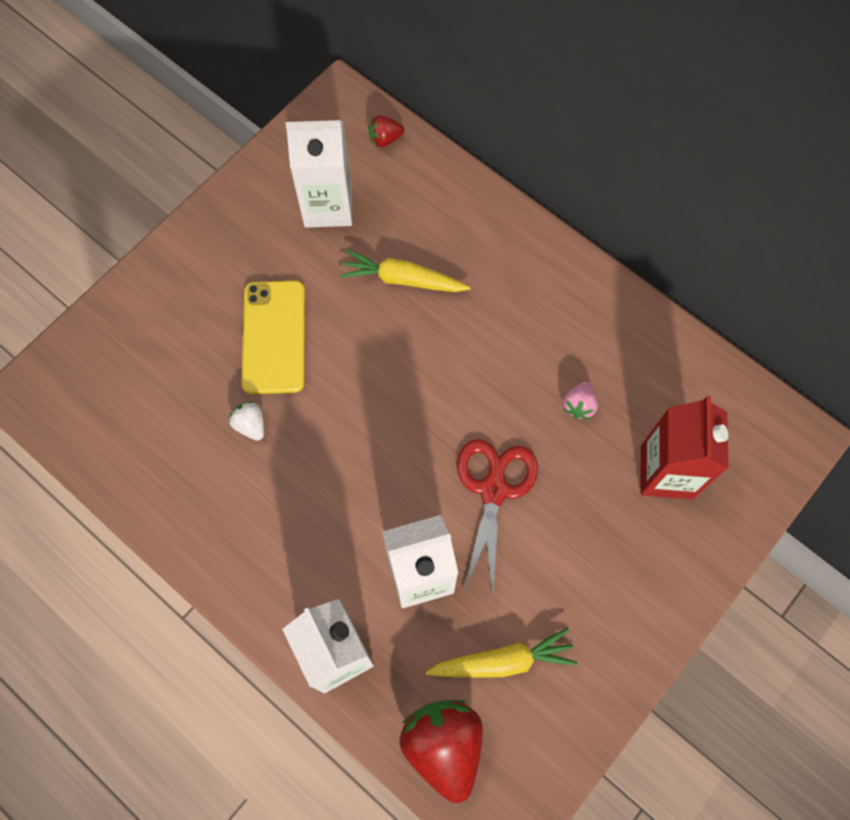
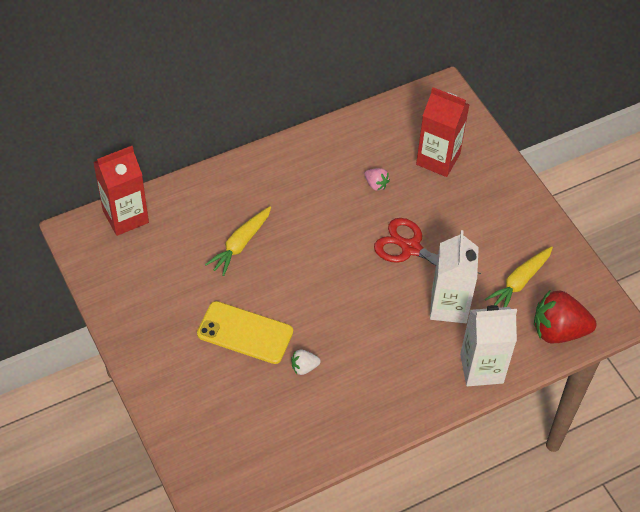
camera: 70 degrees left, 15 degrees down
white carton [285,120,352,228] -> none
red strawberry [369,115,405,147] -> red carton [93,146,149,236]
yellow carrot [426,628,577,678] -> yellow carrot turned 150 degrees counterclockwise [485,246,553,307]

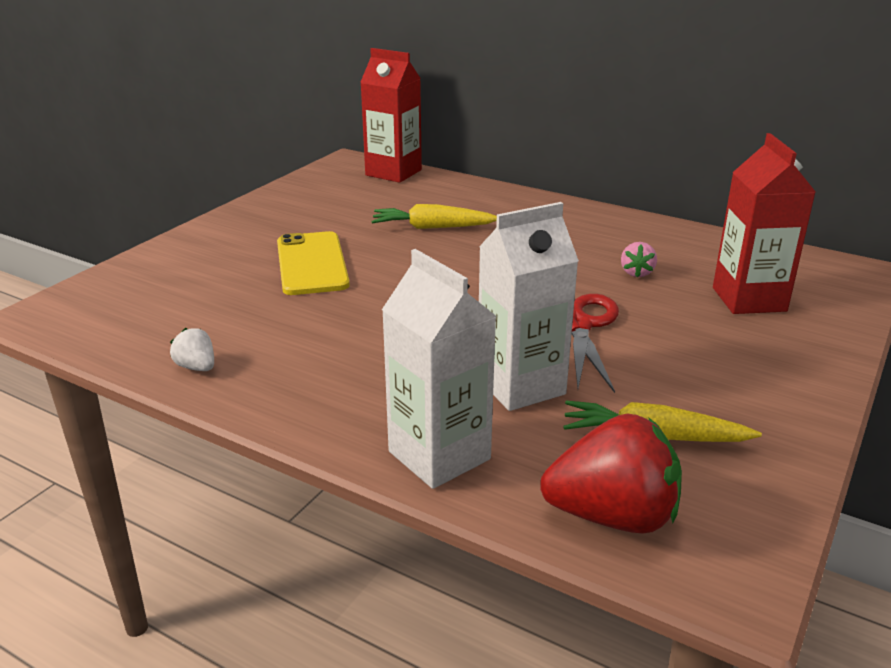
camera: 60 degrees right, 25 degrees down
white strawberry [291,350,321,375] -> white strawberry moved to [170,328,214,371]
red strawberry [534,291,596,343] -> red strawberry turned 120 degrees clockwise [540,414,682,534]

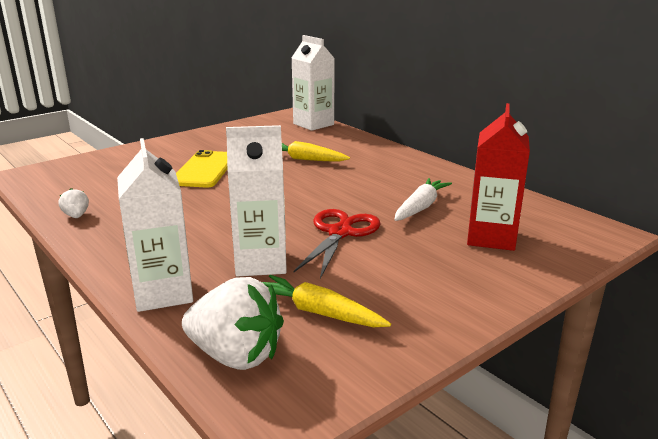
camera: 20 degrees right, 5 degrees down
red carton [360,48,422,183] -> white carton [292,35,335,131]
red strawberry [540,414,682,534] -> white strawberry [182,277,284,370]
pink strawberry [621,242,657,277] -> white carrot [394,178,452,221]

